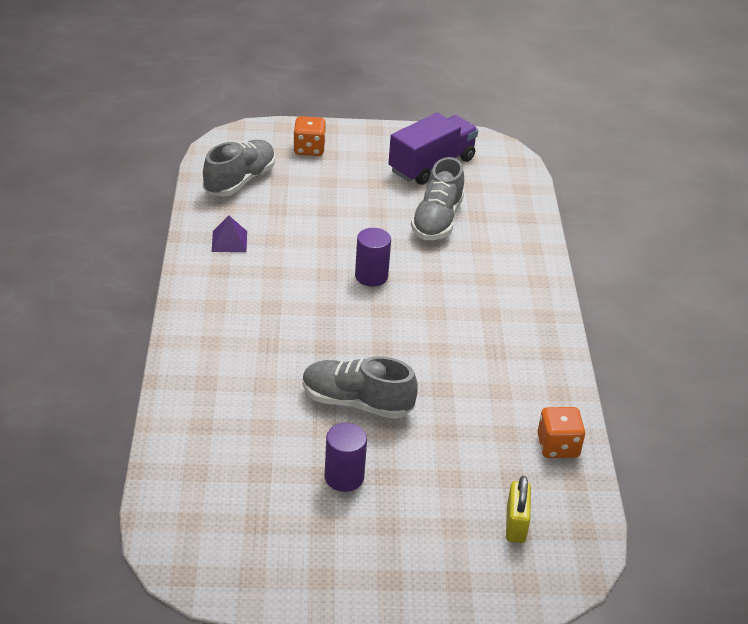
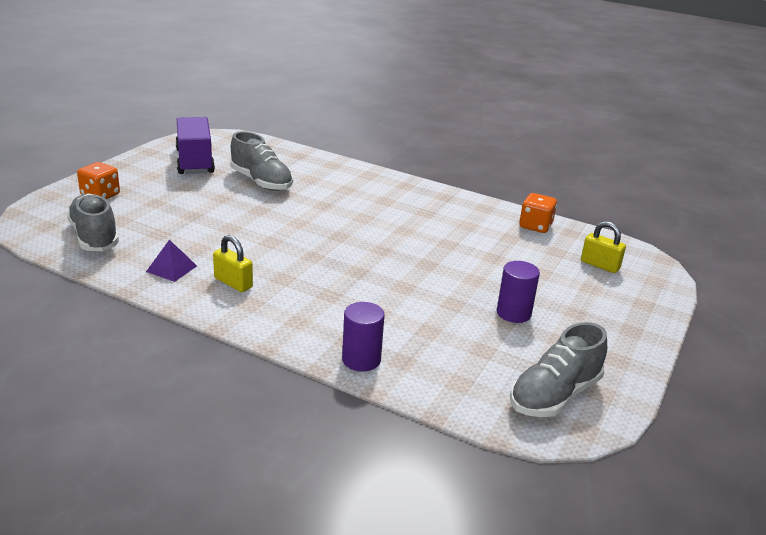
camera: 60 degrees left, 10 degrees down
grey shoe [302,356,418,419] -> grey shoe moved to [510,322,607,417]
purple cylinder [355,228,391,287] -> purple cylinder moved to [342,302,385,371]
none -> yellow padlock [213,235,253,292]

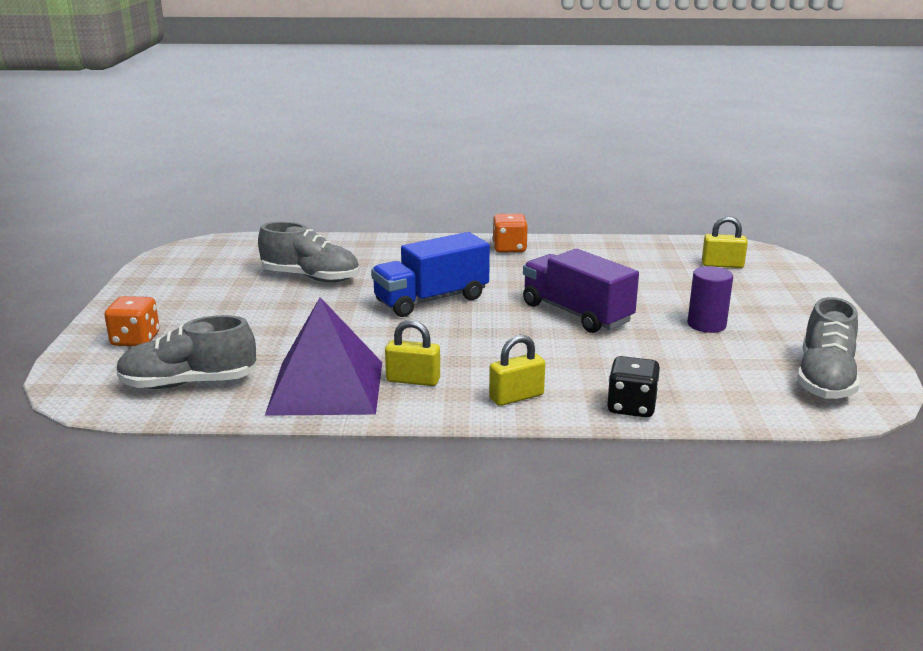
camera: 25 degrees left, 5 degrees down
grey shoe [67,194,119,251] -> grey shoe turned 45 degrees counterclockwise [116,315,256,389]
purple pyramid [146,240,197,282] -> purple pyramid [265,297,382,416], size x2.30
purple truck [175,117,215,174] -> purple truck moved to [523,249,639,333]
purple cylinder [342,302,385,371] -> black dice [607,356,660,417]
orange dice [519,193,557,233] -> orange dice moved to [492,214,528,252]
none -> blue truck [371,232,490,317]
none -> yellow padlock [489,335,545,406]

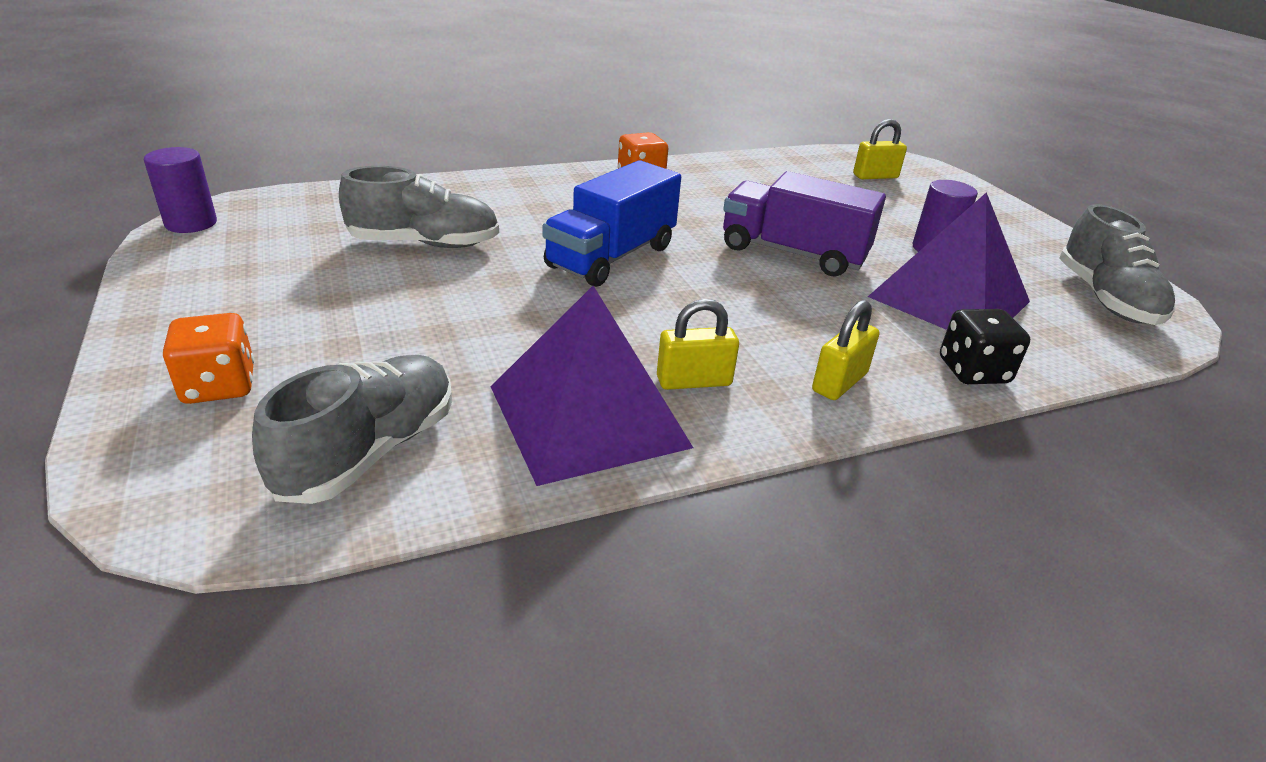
camera: 25 degrees left, 10 degrees up
grey shoe [116,315,256,389] -> grey shoe turned 150 degrees clockwise [252,355,452,504]
none -> purple cylinder [144,147,217,233]
none -> purple pyramid [868,192,1030,330]

